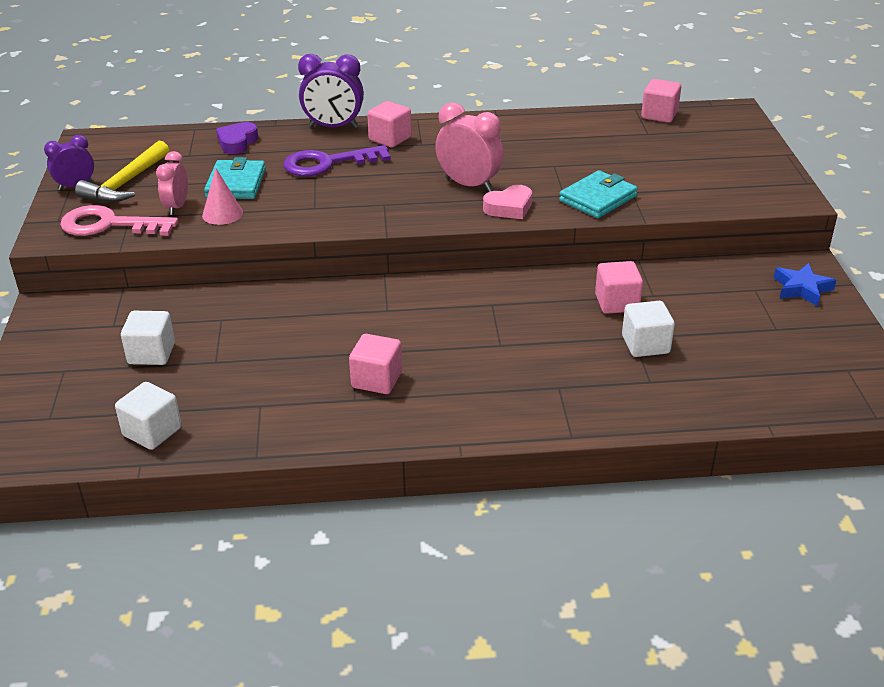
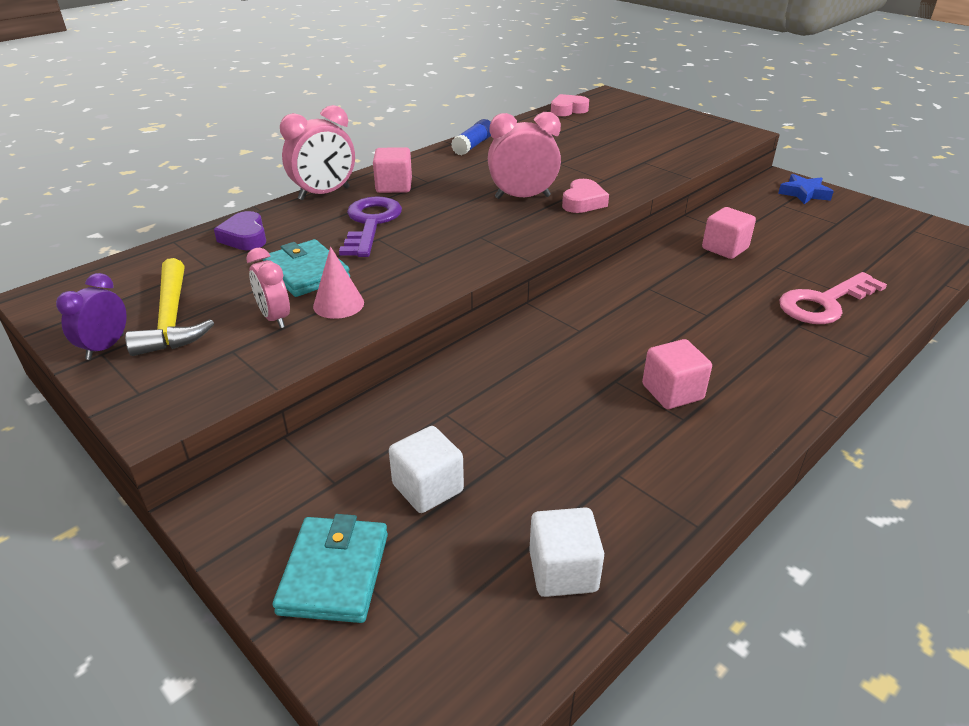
camera: 40 degrees left, 0 degrees up
pink key [60,205,178,236] -> pink key moved to [779,272,887,324]
purple key [283,145,391,177] -> purple key turned 150 degrees clockwise [339,196,402,257]
purple clock [298,54,364,128] -> pink clock [280,105,355,200]
turquoise wallet [559,170,638,218] -> turquoise wallet moved to [273,514,388,623]
white cube [622,301,675,357] -> none
pink cube [641,79,681,123] -> pink heart [551,94,589,116]
none -> blue glue stick [451,119,491,155]

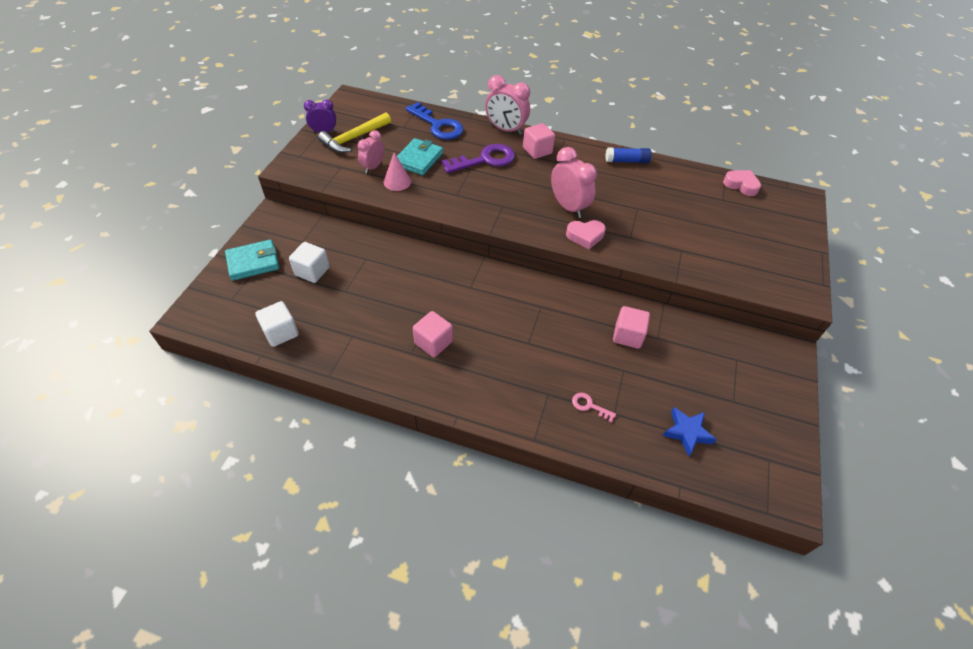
camera: 60 degrees right, 15 degrees up
purple heart [214,211,266,250] -> blue key [405,102,464,140]
blue star [778,174,834,204] -> blue star moved to [663,407,717,457]
pink key [779,272,887,324] -> pink key [572,393,616,422], size x0.46

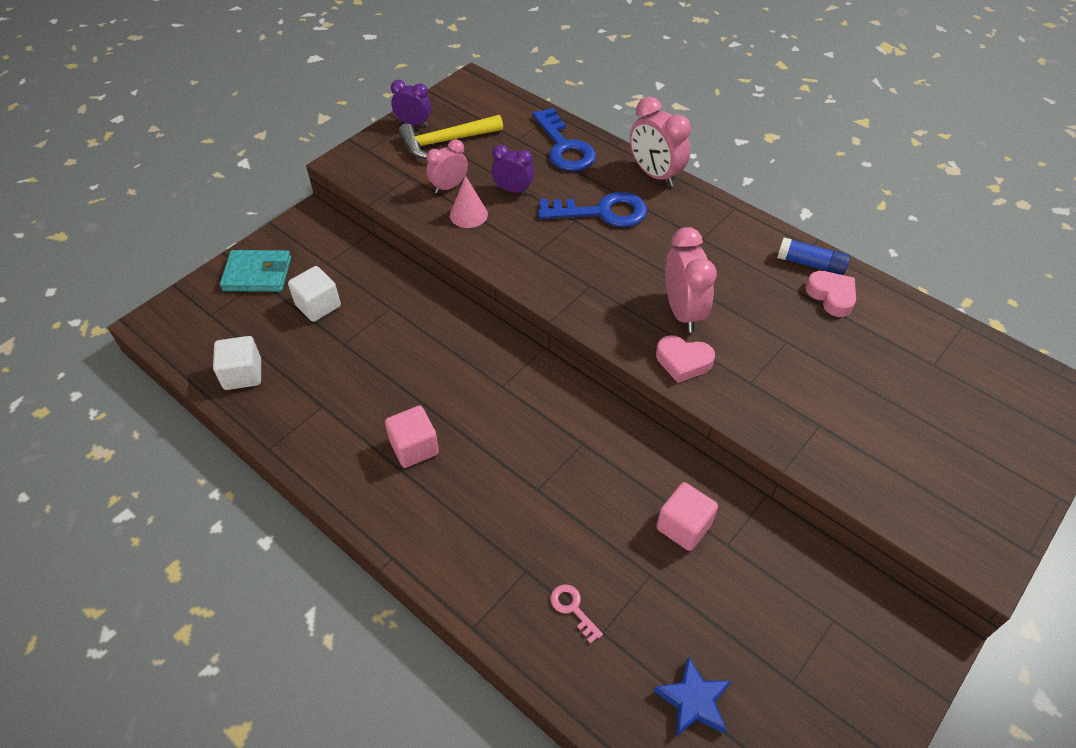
camera: 25 degrees right, 0 degrees up
turquoise wallet [397,138,443,175] -> purple clock [491,145,534,194]
purple key [441,144,515,173] -> blue key [538,192,647,227]
pink cube [523,123,555,159] -> none
pink heart [723,170,761,196] -> pink heart moved to [805,271,856,317]

